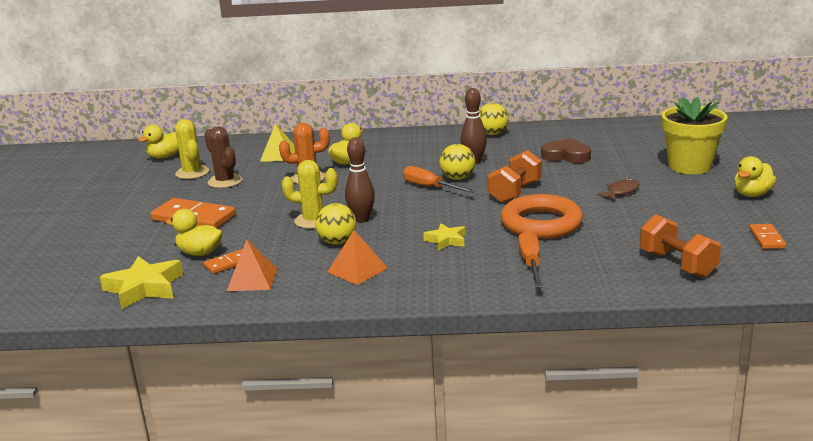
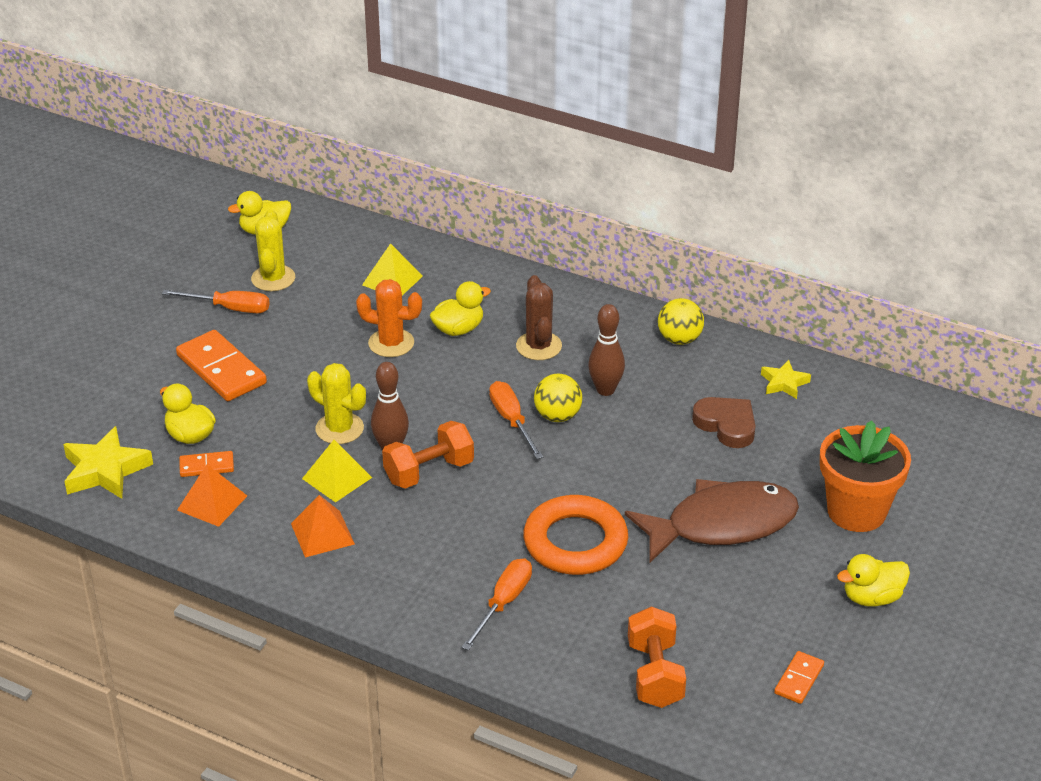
camera: 25 degrees right, 15 degrees up
brown cactus [205,126,242,188] -> brown cactus moved to [516,275,562,360]
yellow ball [315,203,357,245] -> yellow pyramid [302,440,372,502]
yellow star [423,223,465,250] -> yellow star moved to [761,360,811,399]
orange dumbbell [488,150,542,203] -> orange dumbbell moved to [382,421,474,488]
brown fish [597,178,639,200] -> brown fish [625,479,799,562], size x2.47
yellow flower pot [661,97,728,174] -> orange flower pot [820,420,911,532]
none -> orange screwdriver [162,290,270,313]

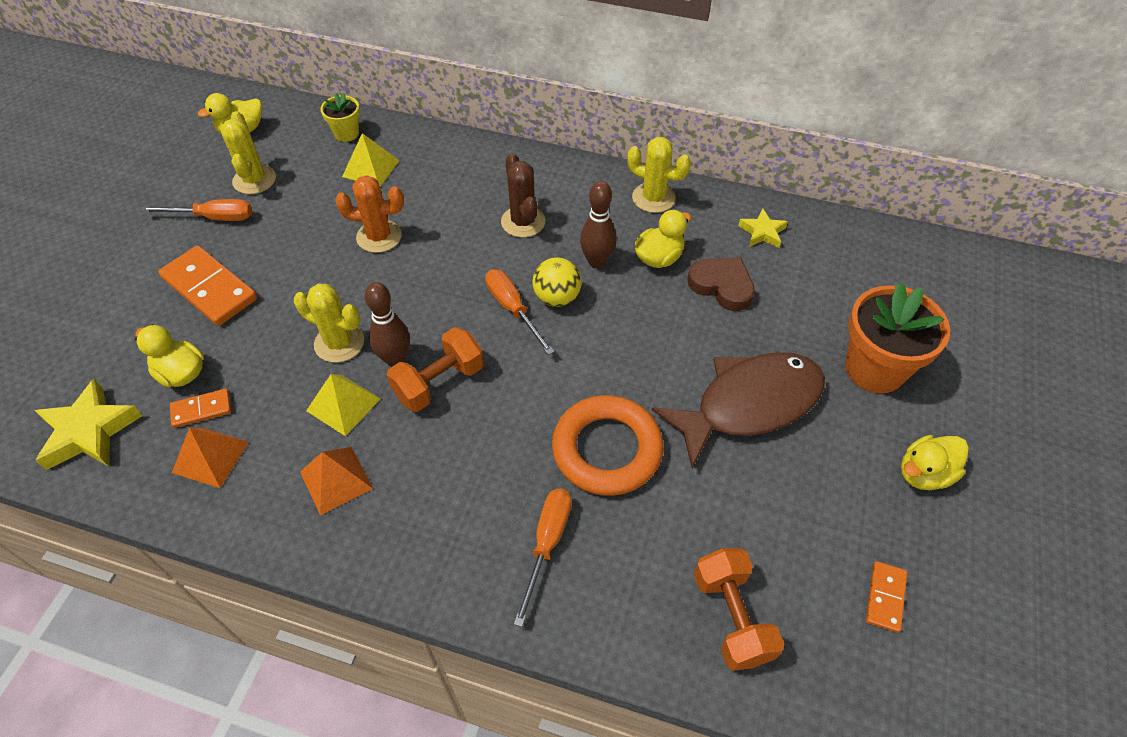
camera: 10 degrees left, 15 degrees up
yellow duck [430,281,491,336] -> yellow duck moved to [635,210,691,268]
yellow ball [658,298,704,345] -> yellow cactus [627,137,691,213]
none -> yellow flower pot [321,92,360,142]

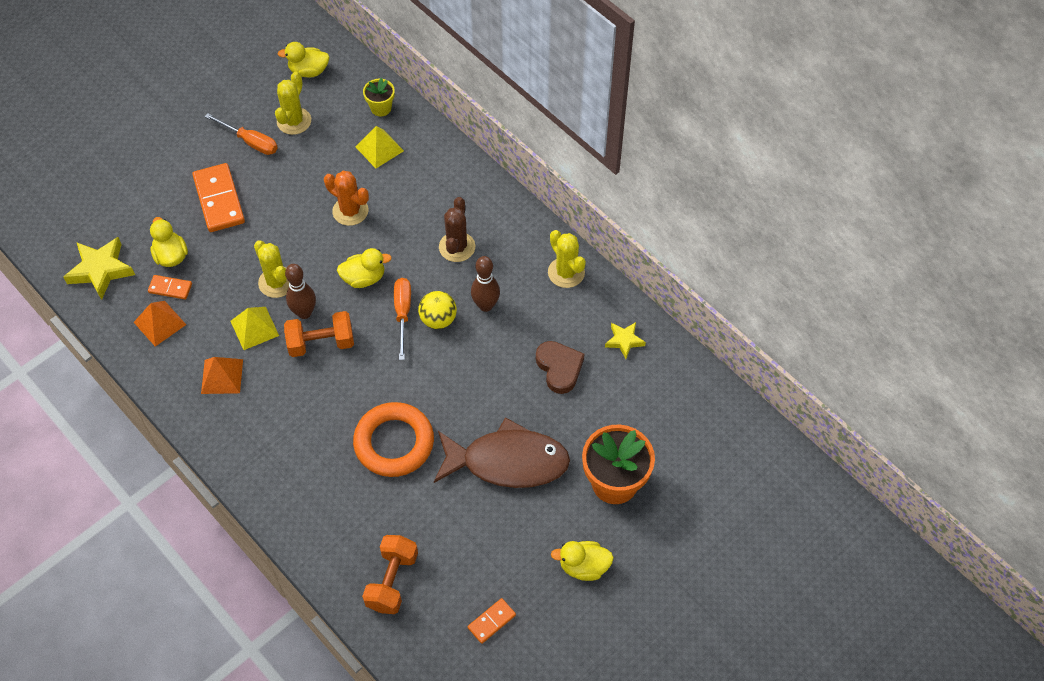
camera: 30 degrees right, 5 degrees up
orange screwdriver [514,489,572,627] -> none
yellow duck [635,210,691,268] -> yellow duck moved to [337,248,392,288]

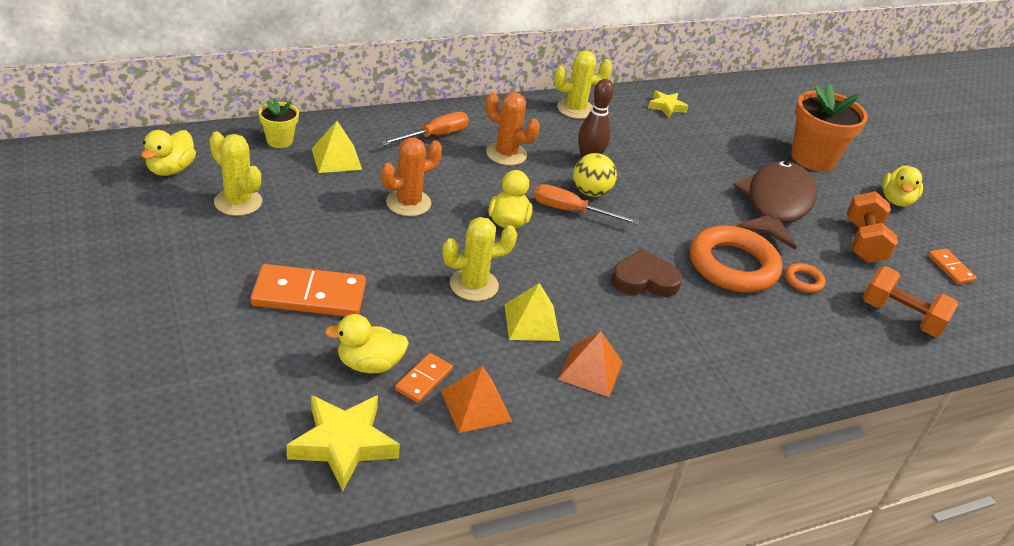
camera: 75 degrees left, 20 degrees down
orange screwdriver [204,113,278,155] -> orange screwdriver moved to [381,112,469,146]
orange dumbbell [284,311,354,357] -> orange dumbbell moved to [847,191,898,263]
brown bowling pin [285,264,316,319] -> none
brown cactus [439,197,475,262] -> orange cactus [485,92,540,166]
brown heart [536,341,584,394] -> brown heart moved to [611,249,682,297]
none -> orange ring [785,263,826,293]

